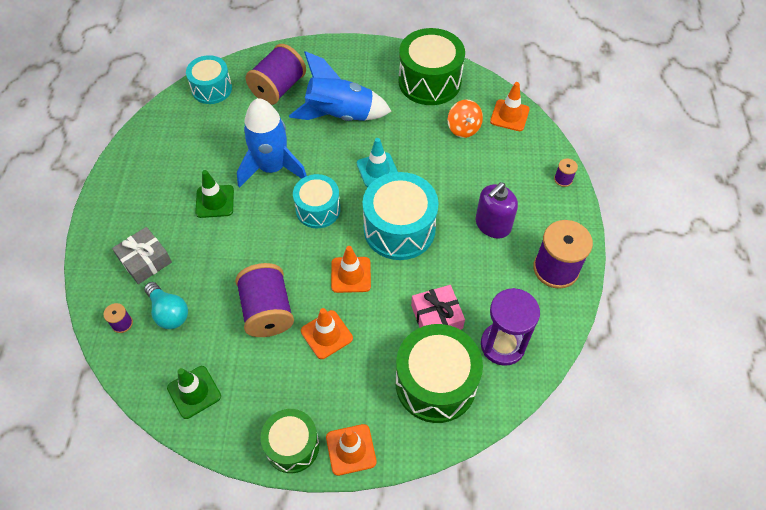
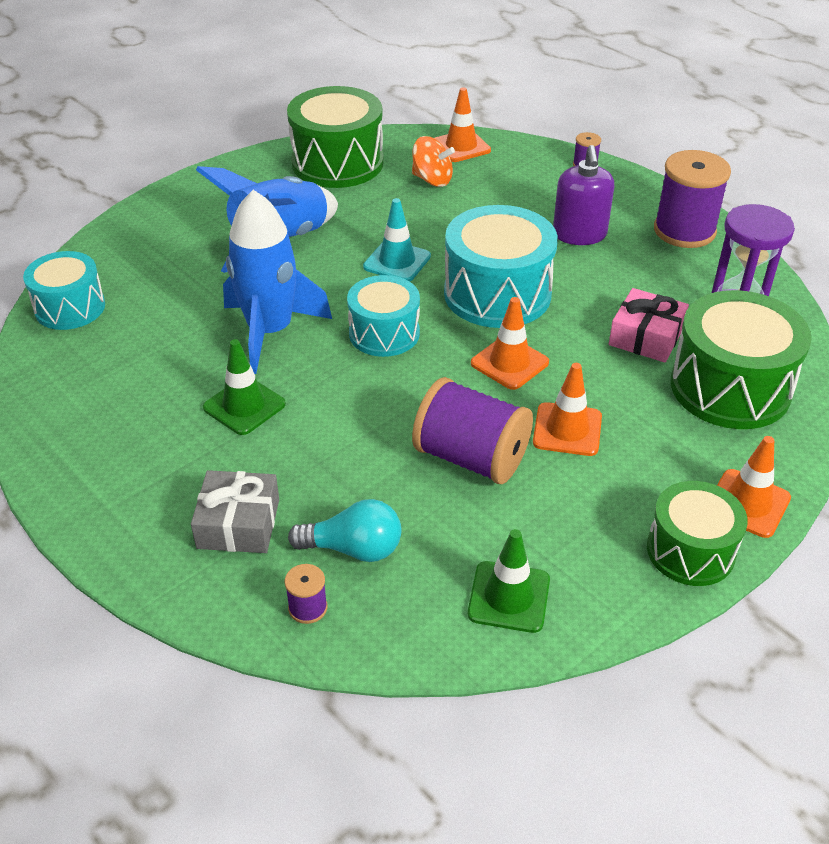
camera: 45 degrees left, 15 degrees down
purple spool [246,44,306,105] -> none

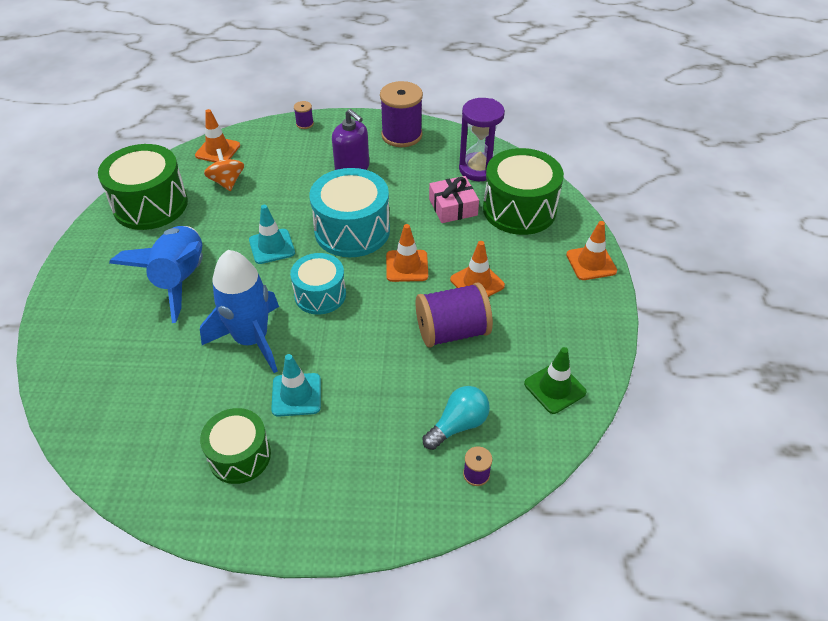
camera: 45 degrees left, 5 degrees up
turquoise drum [23,251,105,330] -> none
grey gift [191,470,279,553] -> none
green traffic cone [203,339,286,435] -> turquoise traffic cone [271,354,321,417]
orange spinning top [412,136,455,187] -> orange spinning top turned 90 degrees counterclockwise [204,149,244,191]
green drum [647,481,748,586] -> green drum moved to [200,408,271,484]

